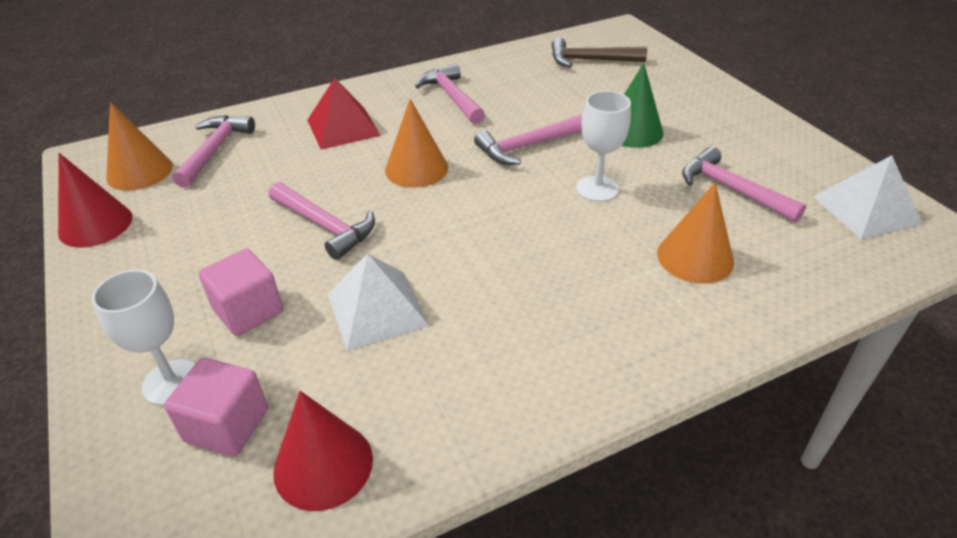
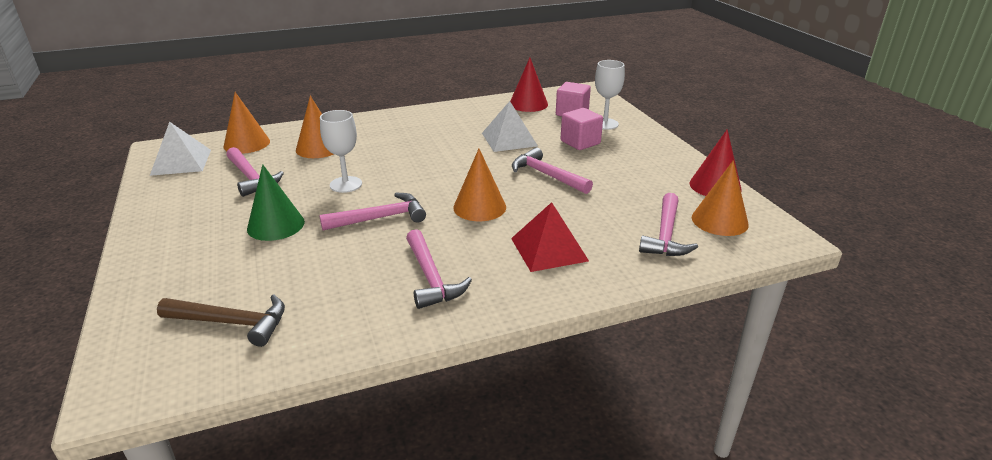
camera: 175 degrees left, 10 degrees down
none -> orange cone [223,92,270,154]

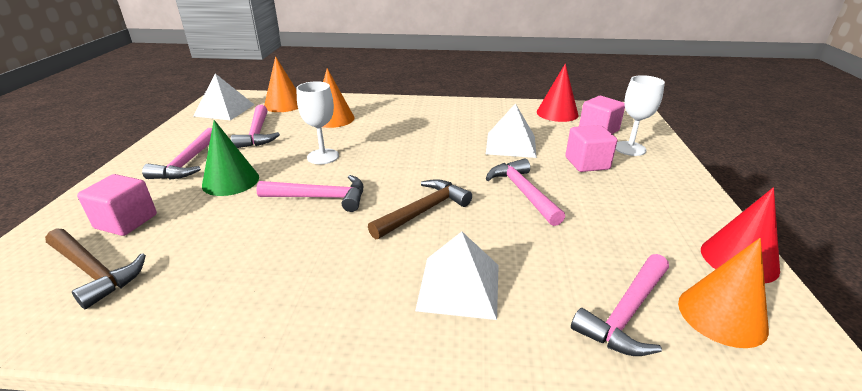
camera: 25 degrees right, 0 degrees up
pink hammer [406,229,472,309] -> pink hammer moved to [142,128,212,180]
orange cone [453,149,506,221] -> brown hammer [368,179,472,239]
red pyramid [511,202,589,272] -> white pyramid [415,232,499,320]
none -> pink cube [77,174,157,236]

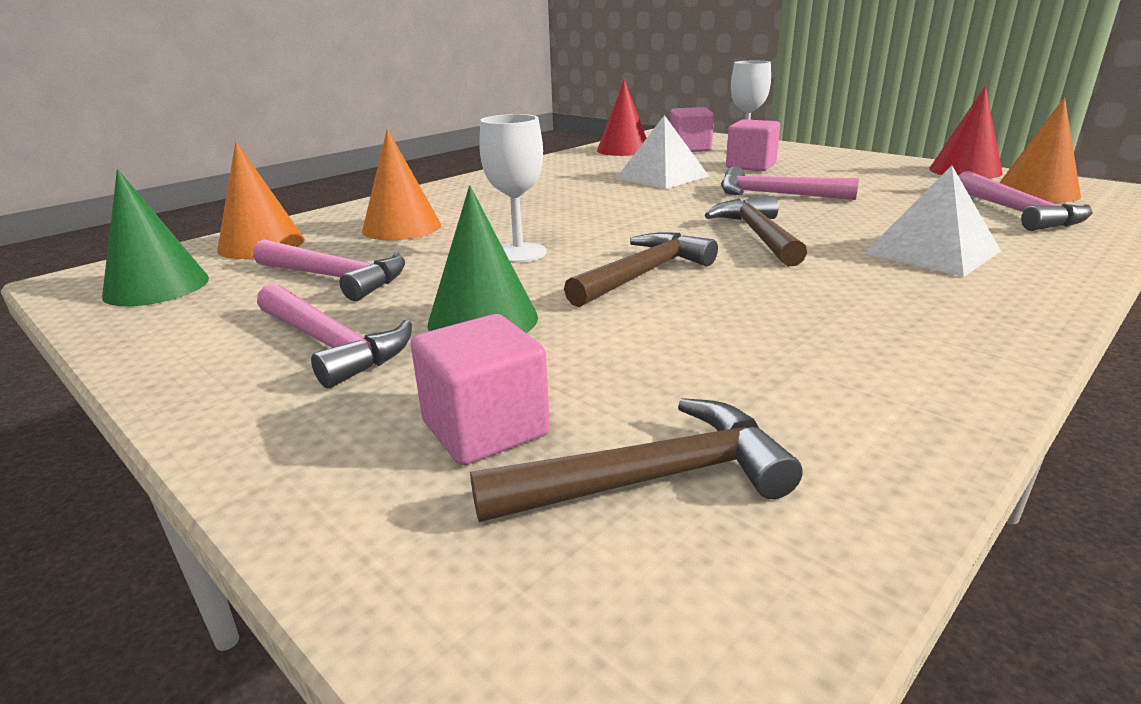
camera: 50 degrees left, 5 degrees down
white pyramid [193,74,255,120] -> green cone [102,169,209,306]
pink hammer [256,175,363,212] -> brown hammer [564,232,718,307]

